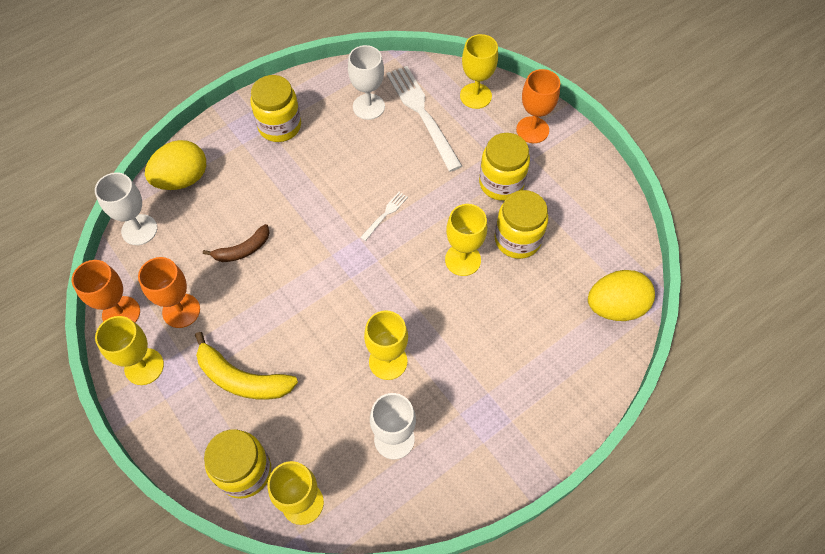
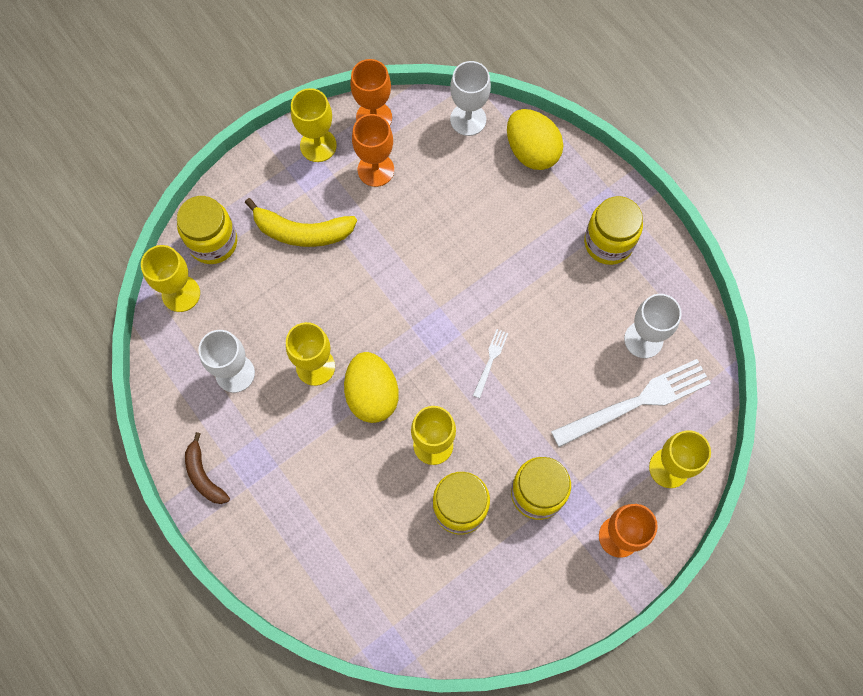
camera: 90 degrees right, 10 degrees up
yellow banana [195,332,298,400] -> yellow banana turned 105 degrees counterclockwise [245,198,357,247]
brown banana [203,224,270,262] -> brown banana moved to [185,432,230,504]
white fork [360,192,408,241] -> white fork turned 105 degrees counterclockwise [473,329,508,398]
yellow egg [588,270,655,321] -> yellow egg moved to [344,352,399,423]

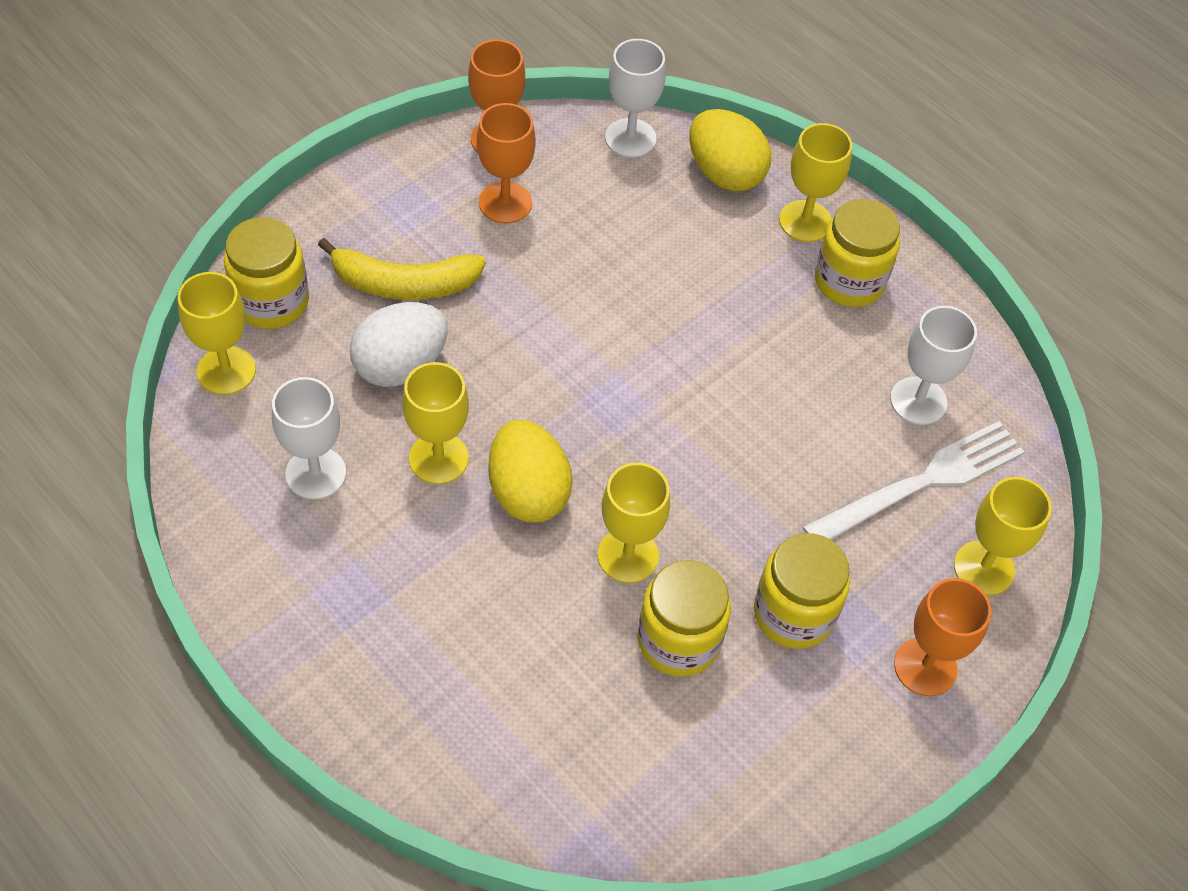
camera: 10 degrees left, 15 degrees down
brown banana [185,432,230,504] -> none
yellow goblet [291,88,337,162] -> yellow goblet moved to [779,123,852,242]
white fork [473,329,508,398] -> none
none -> white egg [350,302,448,387]

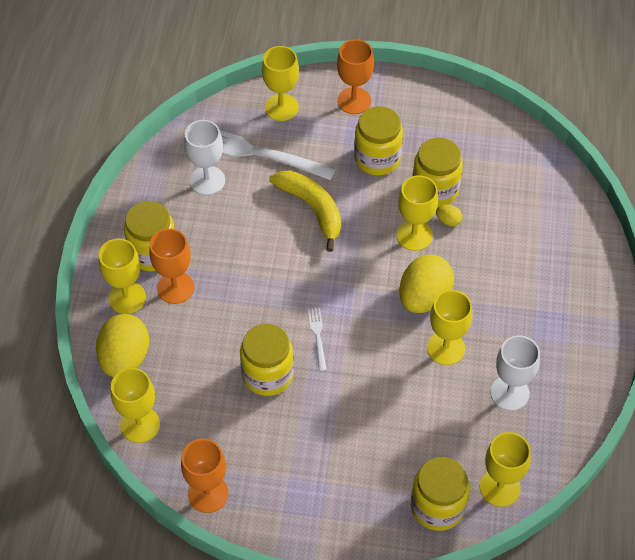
camera: 125 degrees left, 0 degrees up
yellow banana [318,238,486,300] -> yellow banana moved to [269,171,341,252]
white egg [350,302,448,387] -> none
orange goblet [477,103,536,224] -> orange goblet moved to [149,228,194,304]
white goblet [605,39,666,158] -> yellow goblet [111,368,160,443]
none -> yellow jar [240,324,294,396]
none -> white fork [308,308,327,371]
none -> yellow egg [436,205,462,226]

